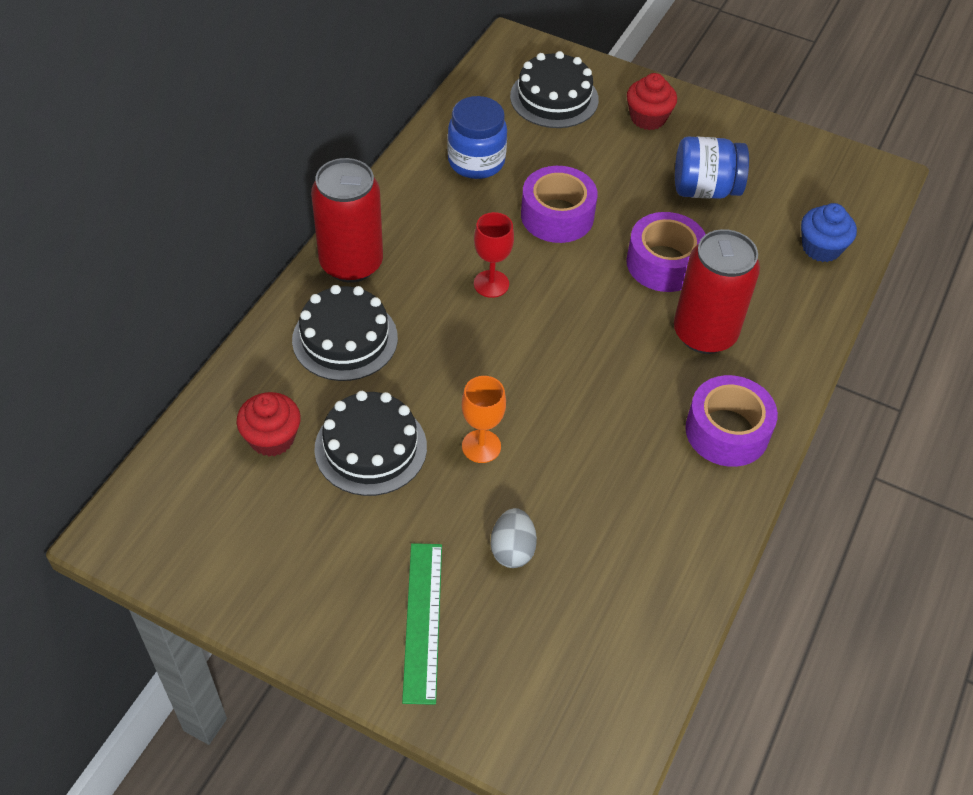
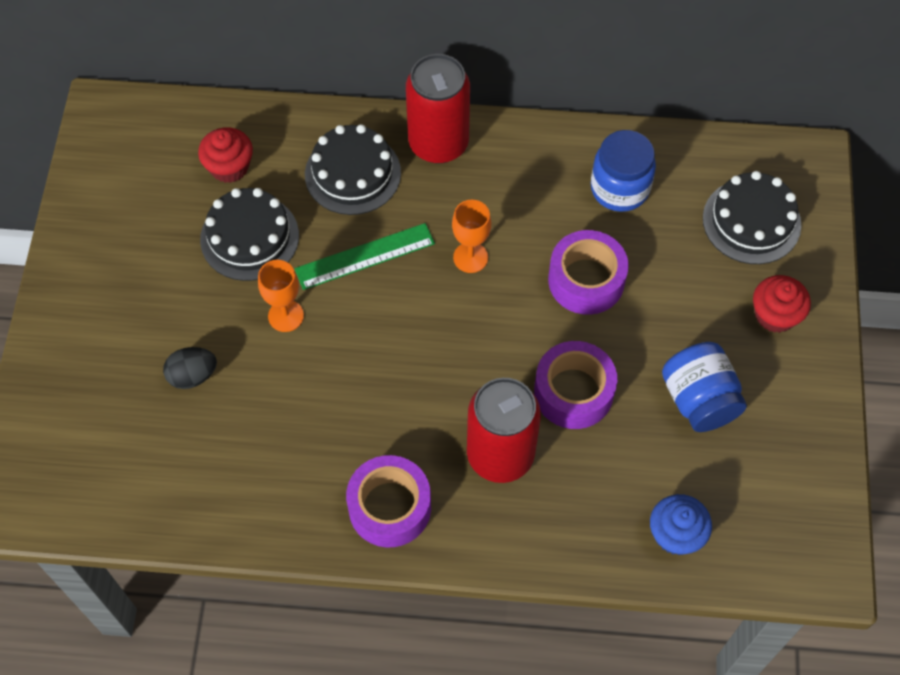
camera: 70 degrees right, 10 degrees up
green ruler [402,543,442,705] -> green ruler moved to [295,223,435,290]
red goblet [474,212,514,298] -> orange goblet [452,200,491,273]
grey egg [491,508,537,568] -> black egg [163,347,217,389]

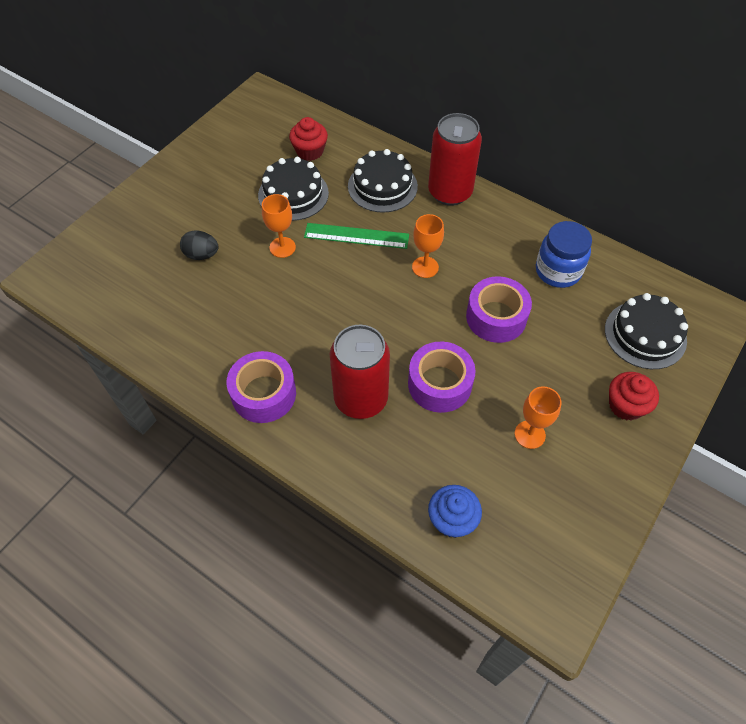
camera: 30 degrees right, 5 degrees down
blue jar [662,342,747,432] -> orange goblet [515,386,562,449]

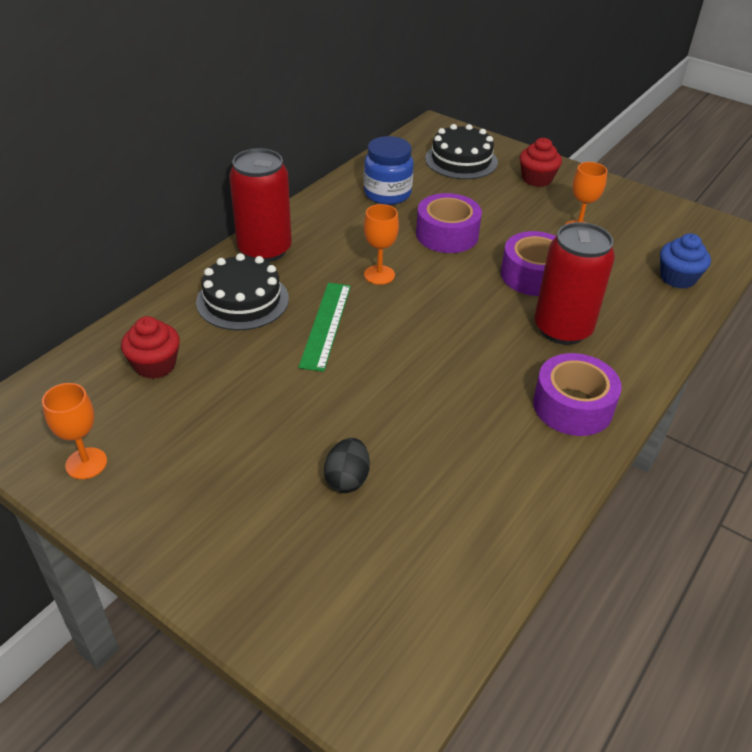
camera: 90 degrees left, 15 degrees down
black cake [258,157,329,221] -> none
orange goblet [262,194,296,258] -> orange goblet moved to [42,383,107,479]

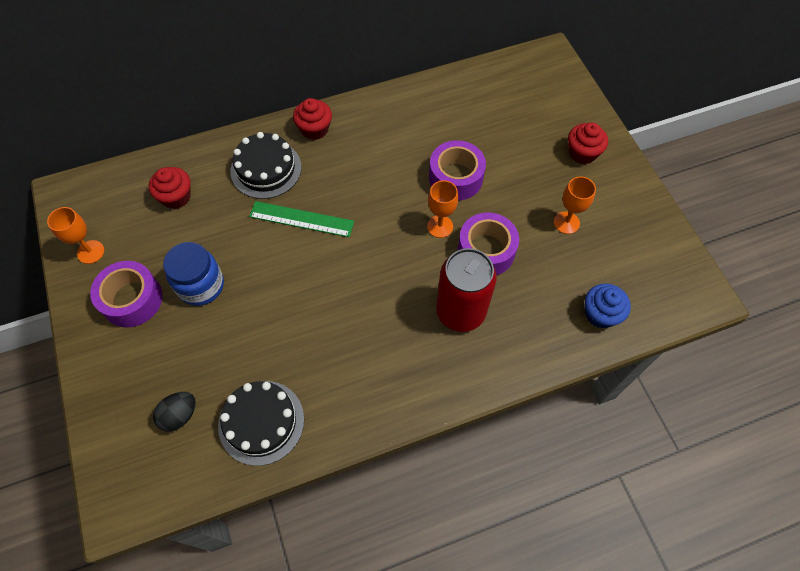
camera: 35 degrees right, 20 degrees up
red can [229,148,292,262] -> red cupcake [293,98,332,140]
green ruler [299,283,351,372] -> green ruler turned 60 degrees clockwise [249,201,354,237]
black egg [324,438,370,493] -> black egg moved to [153,392,196,432]
blue jar [364,136,414,205] -> blue jar moved to [163,242,224,306]
orange goblet [364,204,399,285] -> orange goblet moved to [427,180,458,238]
black cake [425,124,498,179] -> black cake moved to [218,381,304,466]
purple tape [533,353,622,436] -> purple tape moved to [90,261,163,327]

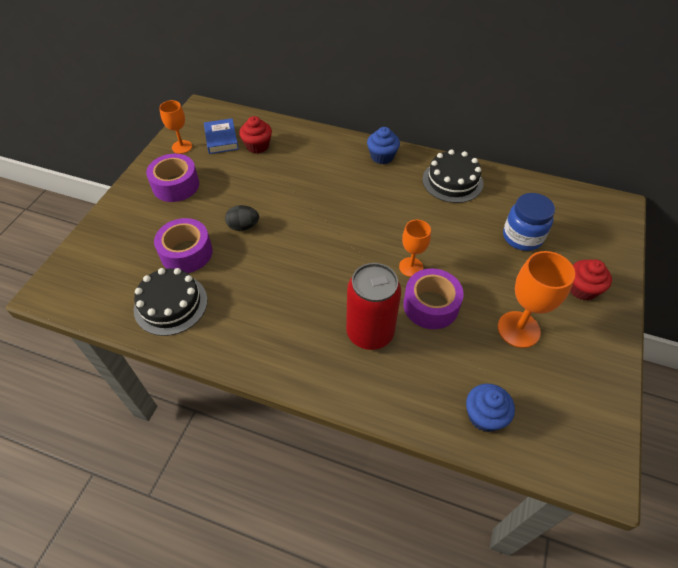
camera: 40 degrees right, 10 degrees down
black egg [153,392,196,432] -> black egg moved to [225,205,259,231]
blue jar [163,242,224,306] -> blue jar moved to [503,193,555,251]
black cake [231,132,302,199] -> black cake moved to [422,149,483,203]
green ruler [249,201,354,237] -> none
red cupcake [293,98,332,140] -> blue cupcake [367,127,400,164]
purple tape [429,140,486,200] -> purple tape moved to [154,218,213,273]
orange goblet [554,176,596,234] -> orange goblet [498,251,575,348], size x1.59
none -> blue book [204,118,239,154]

